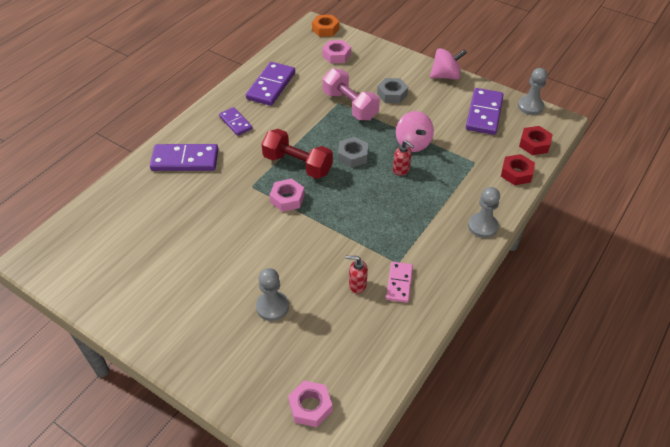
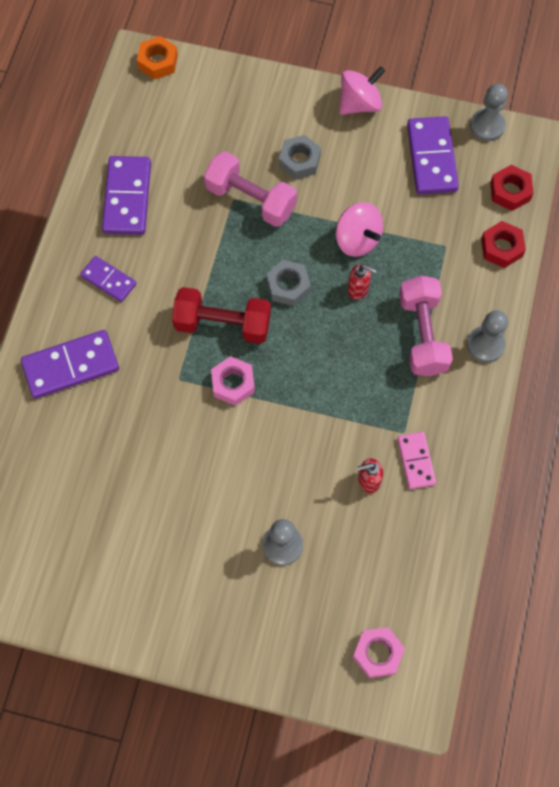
camera: 20 degrees left, 20 degrees up
pink nut [322,40,351,64] -> none
none -> pink dumbbell [399,276,453,376]

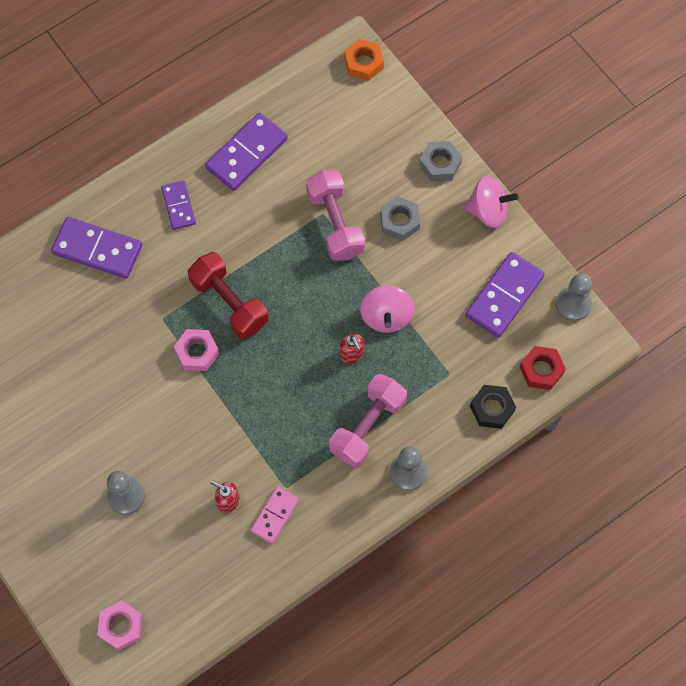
camera: 40 degrees right, 0 degrees up
grey nut [266,260,311,306] -> grey nut moved to [419,141,462,181]
red nut [481,221,526,268] -> black nut [470,385,516,429]

